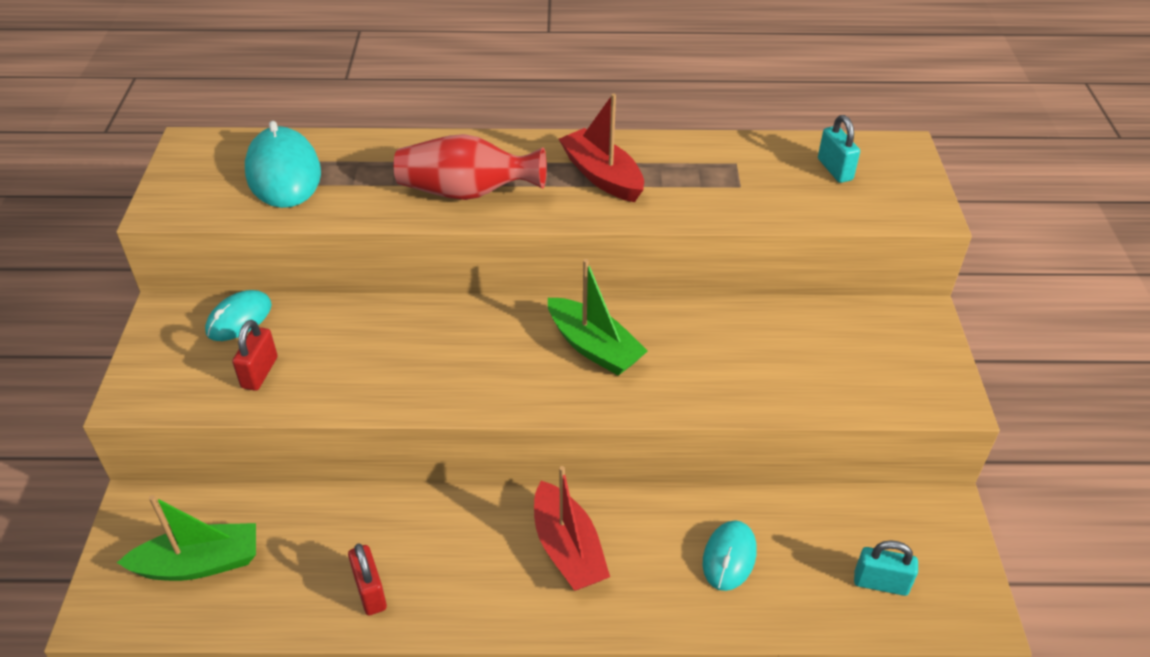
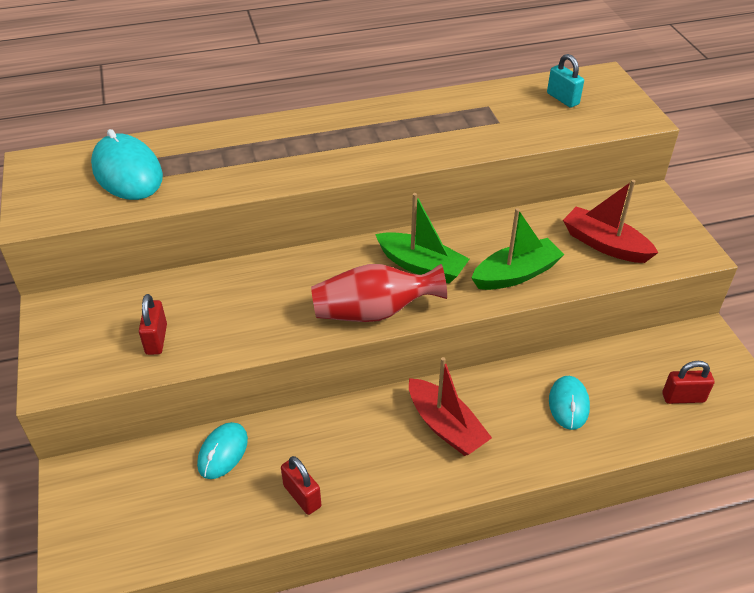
camera: 15 degrees left, 0 degrees up
green boat [117,495,256,581] -> green boat moved to [472,208,564,290]
turquoise mouse [205,290,272,341] -> turquoise mouse moved to [197,422,248,479]
red vase [393,134,547,200] -> red vase moved to [311,264,447,322]
red boat [559,93,644,202] -> red boat moved to [563,180,658,263]
turquoise padlock [854,540,918,596] -> red padlock [662,361,714,404]

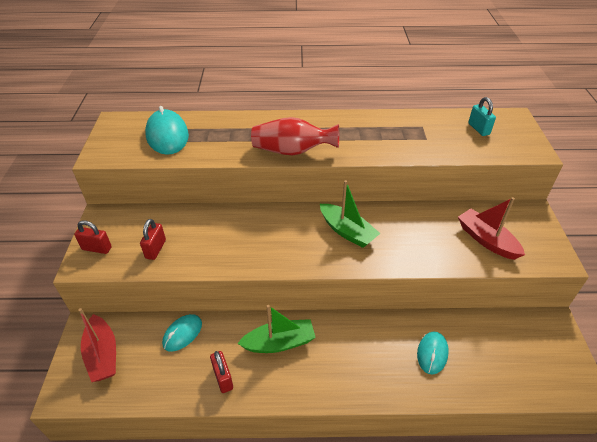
camera: 15 degrees right, 0 degrees up
red vase [311,264,447,322] -> red vase moved to [251,117,339,156]
red boat [409,357,492,456] -> red boat moved to [78,308,116,382]
green boat [472,208,564,290] -> green boat moved to [237,305,316,353]
red padlock [662,361,714,404] -> red padlock moved to [74,220,112,254]

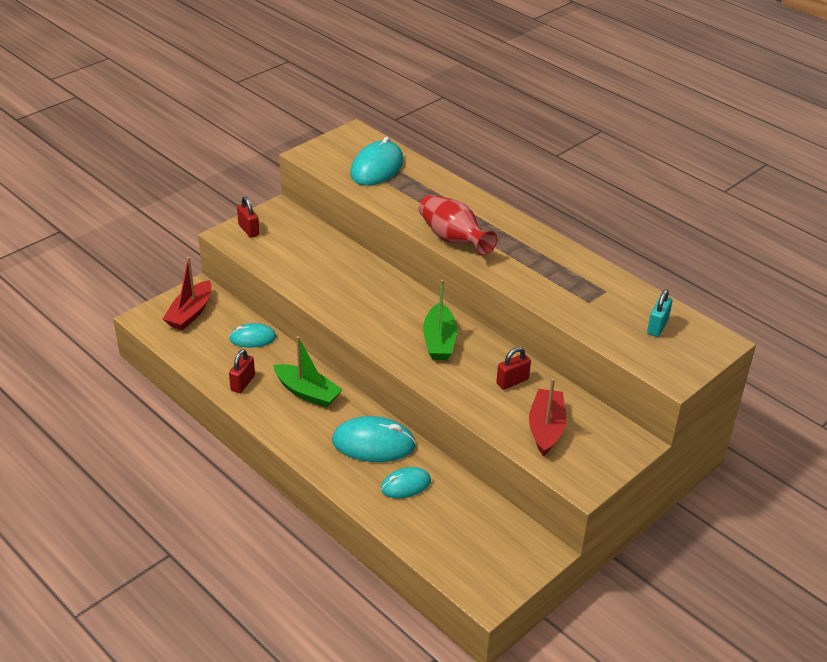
camera: 45 degrees right, 5 degrees down
red padlock [140,219,166,260] -> red padlock moved to [496,347,531,390]
none -> turquoise mouse [332,416,416,462]

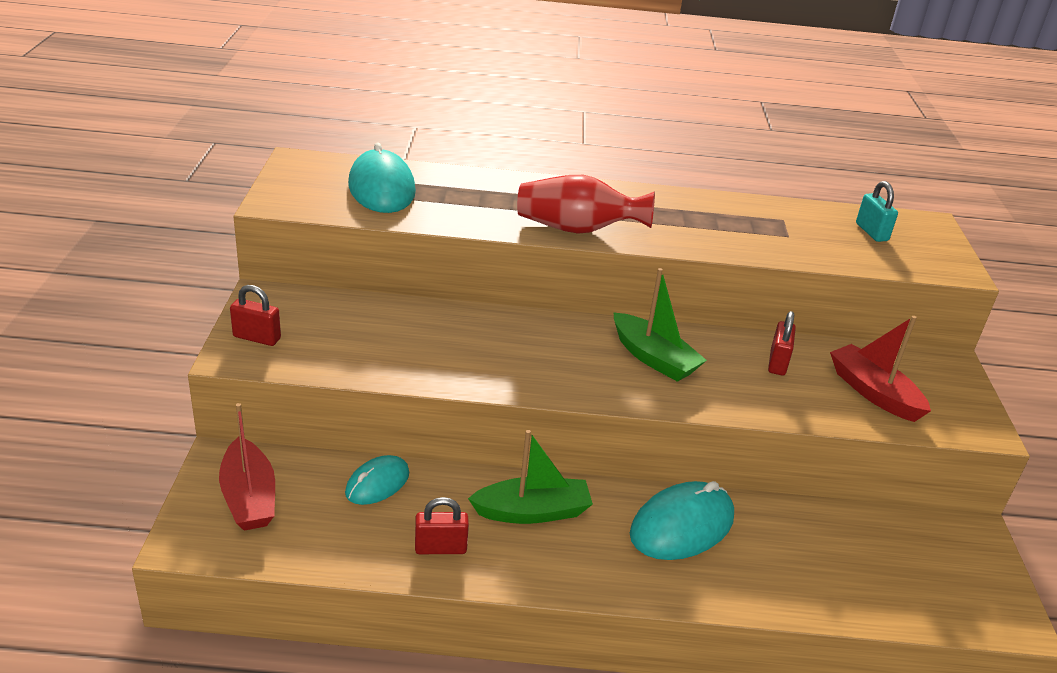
camera: 45 degrees left, 5 degrees down
red padlock [229,349,255,393] -> red padlock turned 75 degrees counterclockwise [415,497,469,554]
turquoise mouse [381,467,431,498] -> none

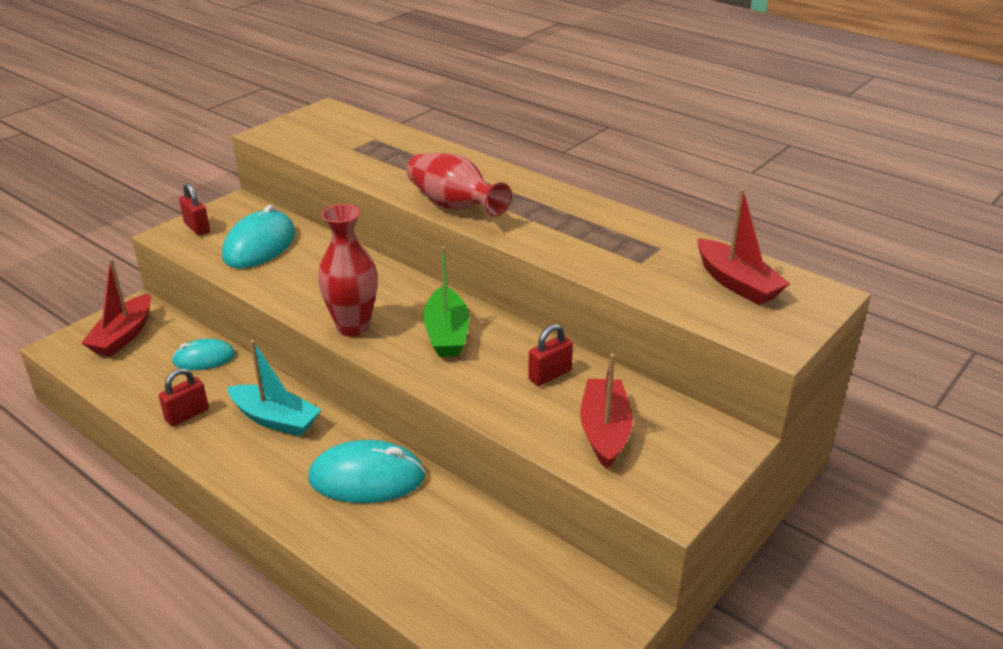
camera: 40 degrees right, 0 degrees up
turquoise mouse [348,142,416,213] -> turquoise mouse moved to [222,205,295,268]
red padlock [415,497,469,554] -> red padlock turned 75 degrees counterclockwise [159,368,209,426]
green boat [468,430,593,524] -> turquoise boat [227,340,322,436]
turquoise padlock [856,181,898,242] -> red boat [698,188,790,305]
none -> red vase [318,204,378,337]

